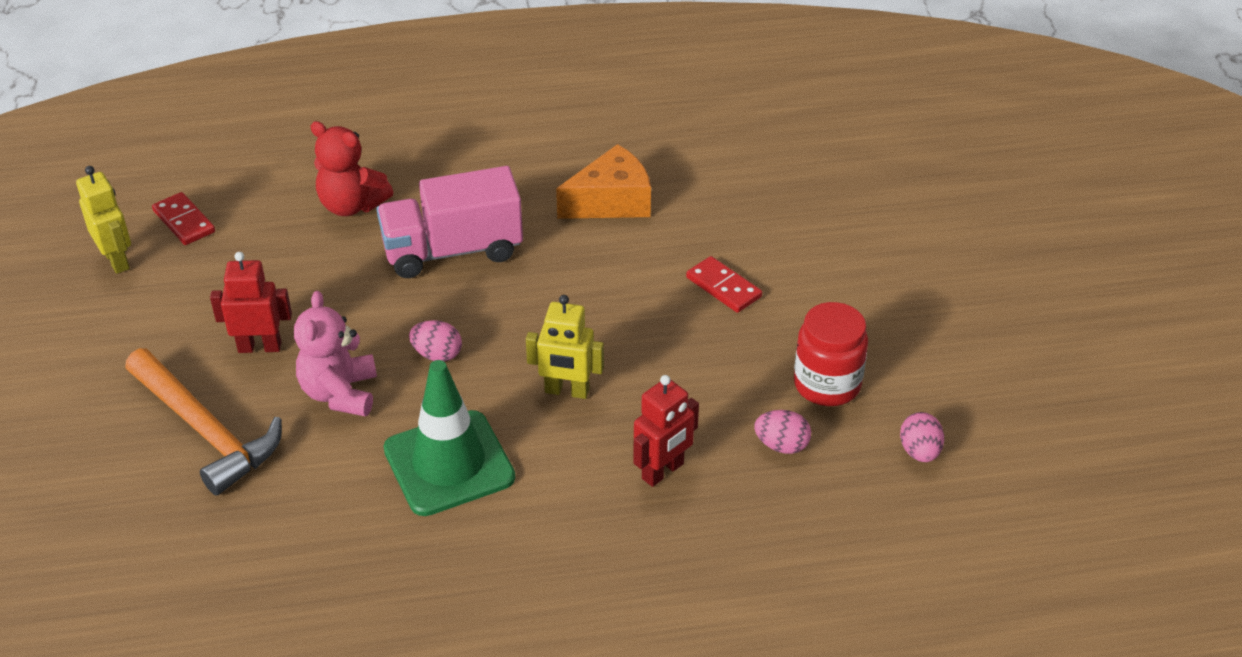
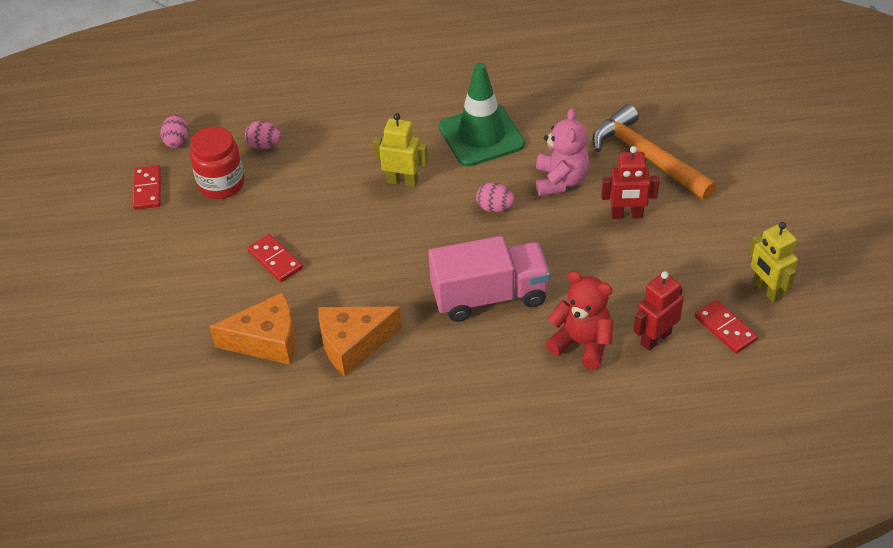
camera: 175 degrees left, 5 degrees up
red robot [633,375,699,487] -> red robot moved to [633,271,684,351]
none -> red domino [132,165,161,210]
none -> orange cheese [209,292,296,365]

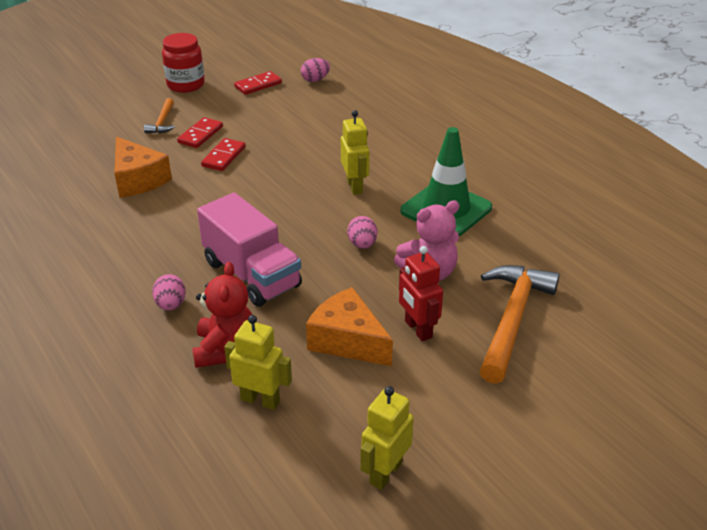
camera: 60 degrees right, 10 degrees down
red jar [190,126,245,199] -> red jar moved to [162,33,205,93]
pink egg [245,121,281,149] -> pink egg moved to [152,274,186,311]
orange cheese [319,306,402,376] -> orange cheese moved to [306,287,393,366]
red robot [633,271,684,351] -> yellow robot [224,315,292,410]
red domino [695,300,758,354] -> red domino moved to [177,117,223,148]
none -> orange hammer [144,98,175,133]

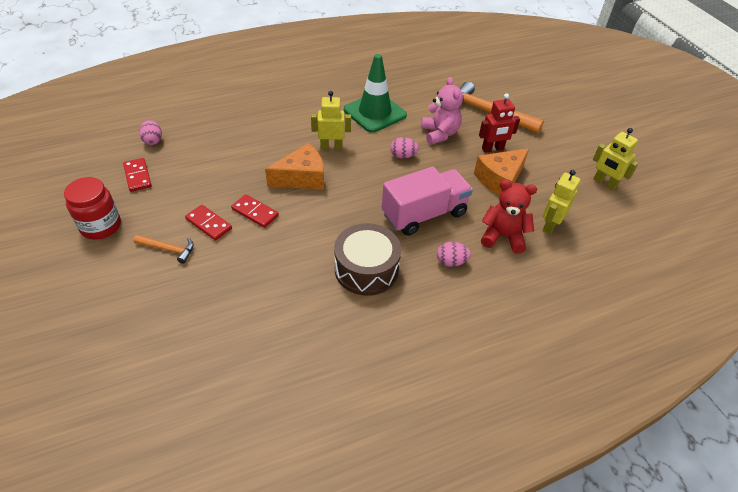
camera: 80 degrees left, 10 degrees up
orange cheese [114,137,172,198] -> orange cheese moved to [265,143,324,189]
none -> brown drum [334,223,401,296]

